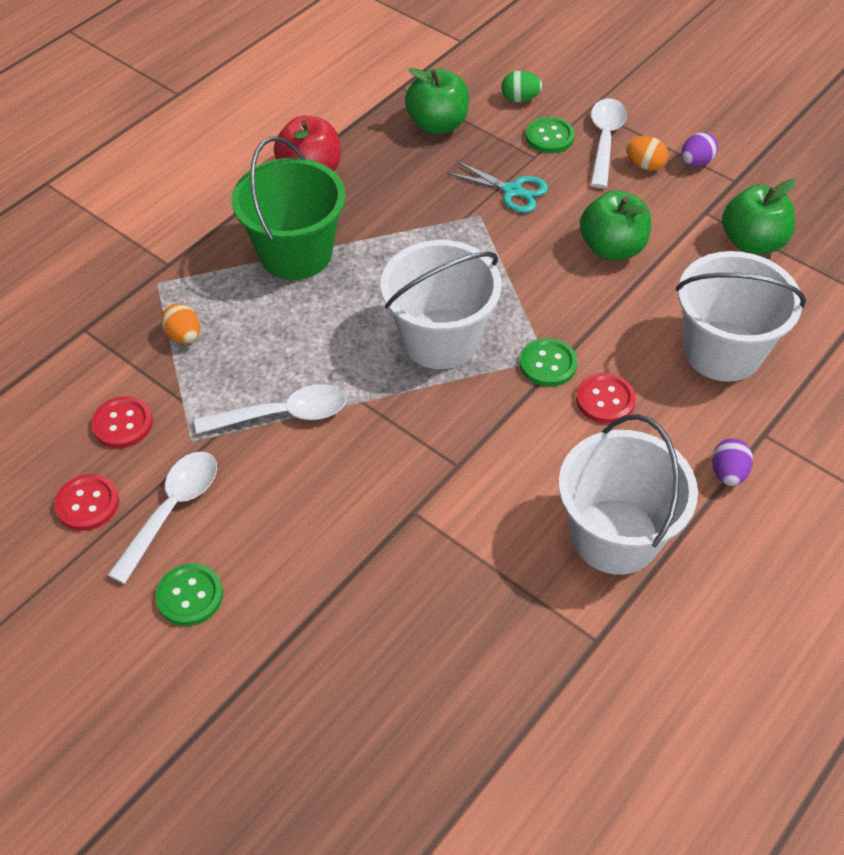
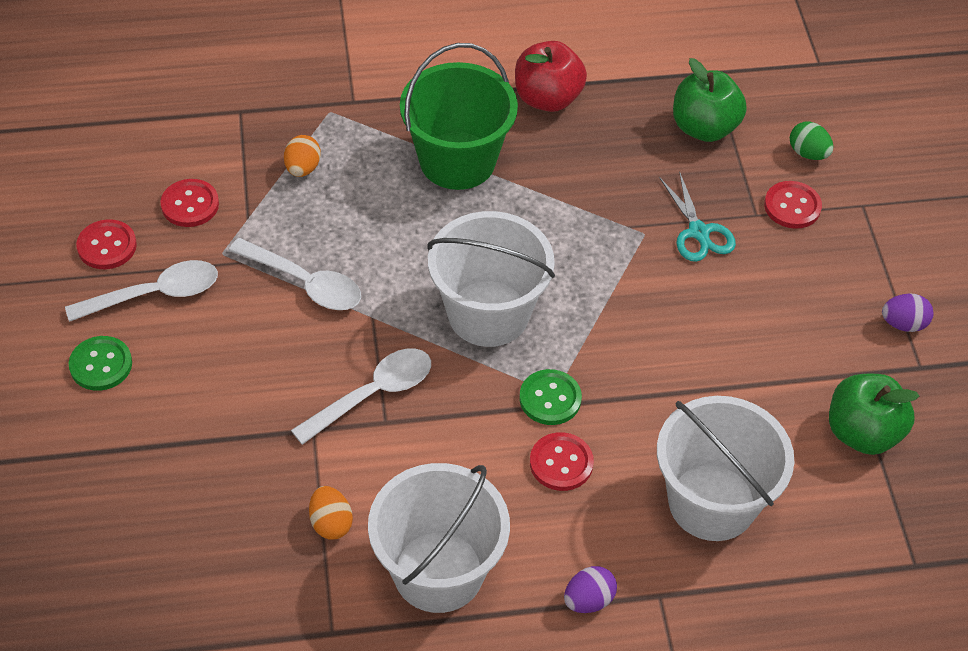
camera: 40 degrees right, 0 degrees up
green button [526,117,575,153] -> red button [764,181,822,229]
green apple [580,190,651,260] -> none
white spoon [590,98,627,188] -> white spoon moved to [291,348,431,445]
orange egg [626,136,668,171] -> orange egg moved to [309,486,353,540]

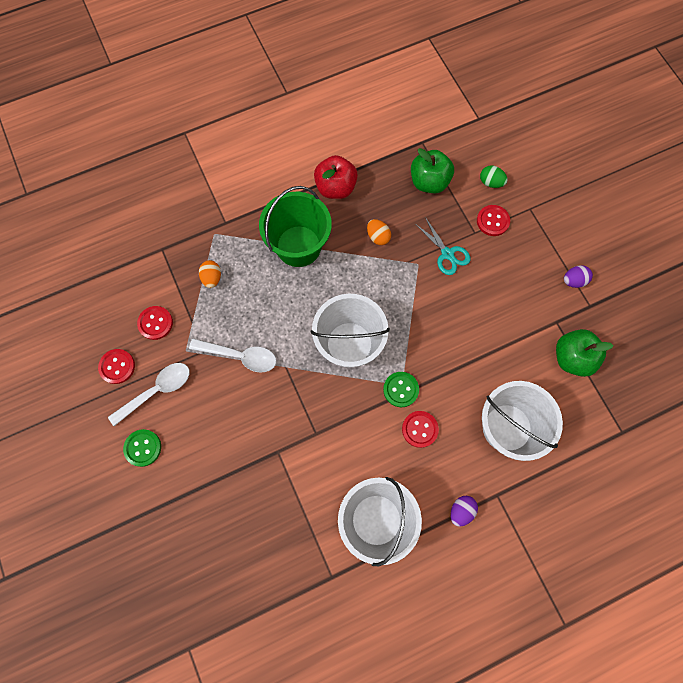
camera: 15 degrees left, 20 degrees up
white spoon [291,348,431,445] -> none
orange egg [309,486,353,540] -> orange egg moved to [367,219,391,245]

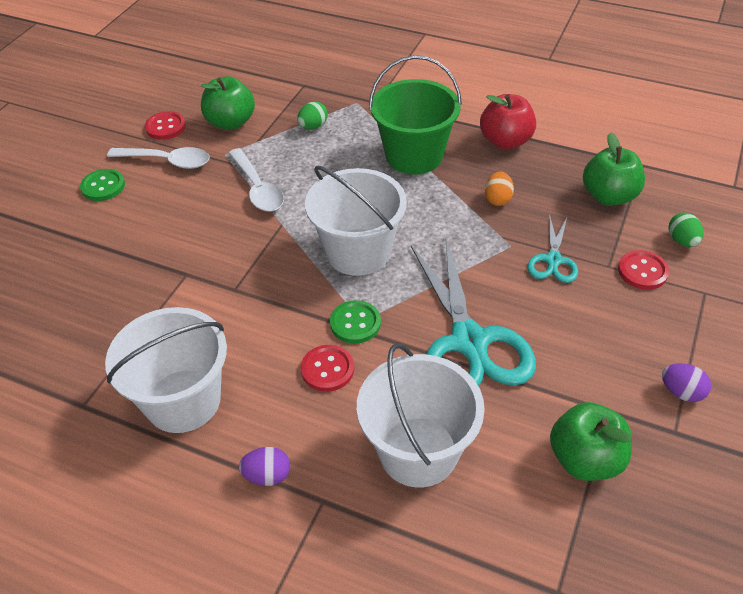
camera: 50 degrees right, 25 degrees down
red button [137,306,173,340] -> green apple [201,76,255,130]
orange egg [199,260,221,288] -> green egg [297,102,328,129]
none -> turquoise scissors [411,238,536,387]

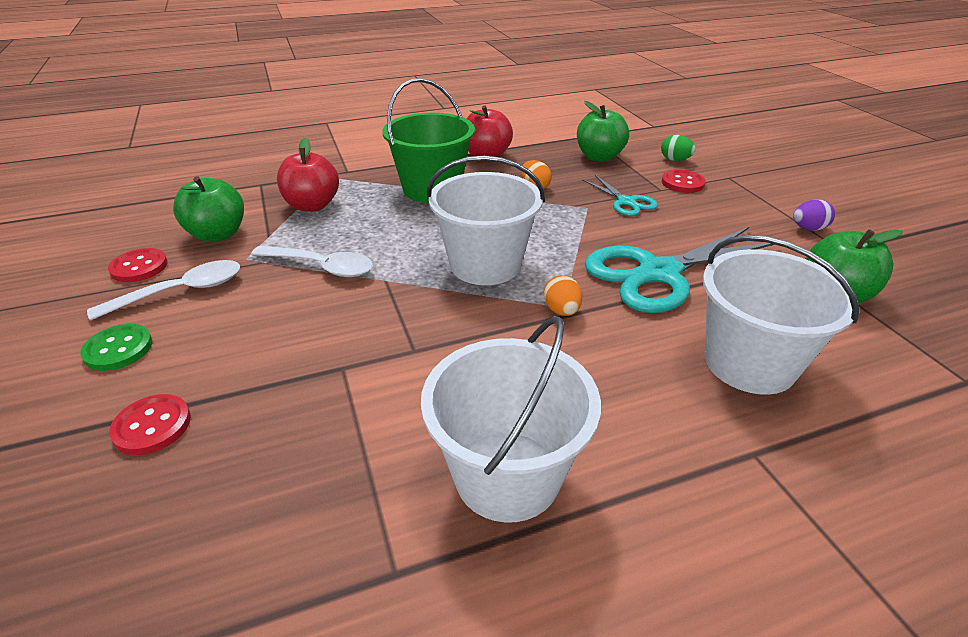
camera: 45 degrees left, 10 degrees down
purple egg [239,447,290,486] -> none
green egg [297,102,328,129] -> red apple [277,138,339,212]
red button [301,345,354,392] -> red button moved to [109,394,191,455]
green button [330,300,381,344] -> orange egg [544,275,583,316]
turquoise scissors [411,238,536,387] -> turquoise scissors turned 120 degrees clockwise [585,226,775,313]

